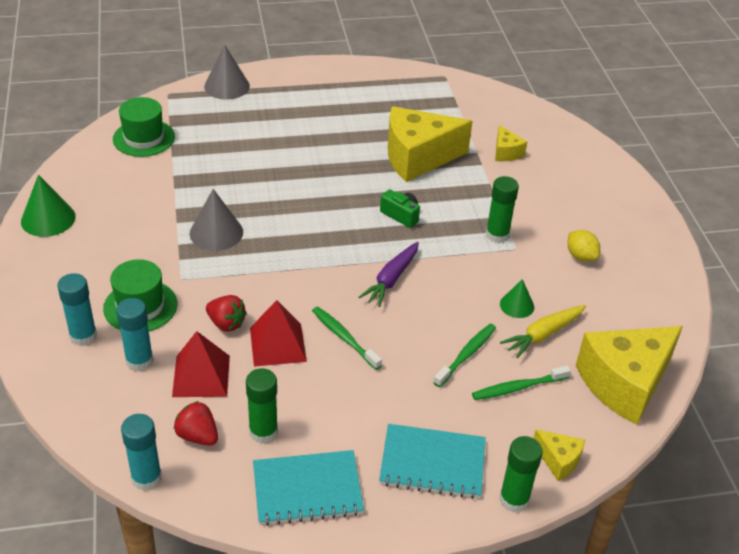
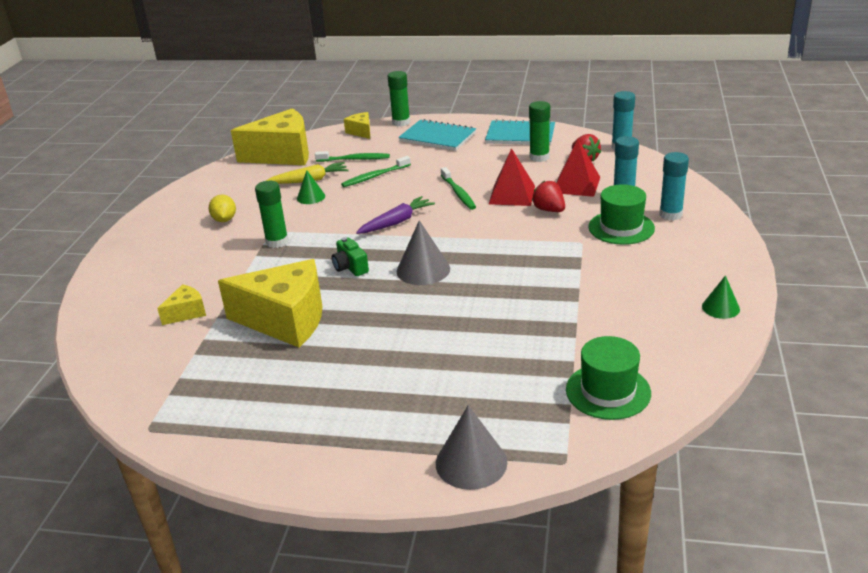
camera: 155 degrees left, 10 degrees down
green cone [21,174,76,237] -> green cone [702,275,740,319], size x0.61
grey cone [190,189,243,251] -> grey cone moved to [397,220,450,285]
yellow cheese [495,125,527,161] -> yellow cheese turned 45 degrees clockwise [157,284,206,325]

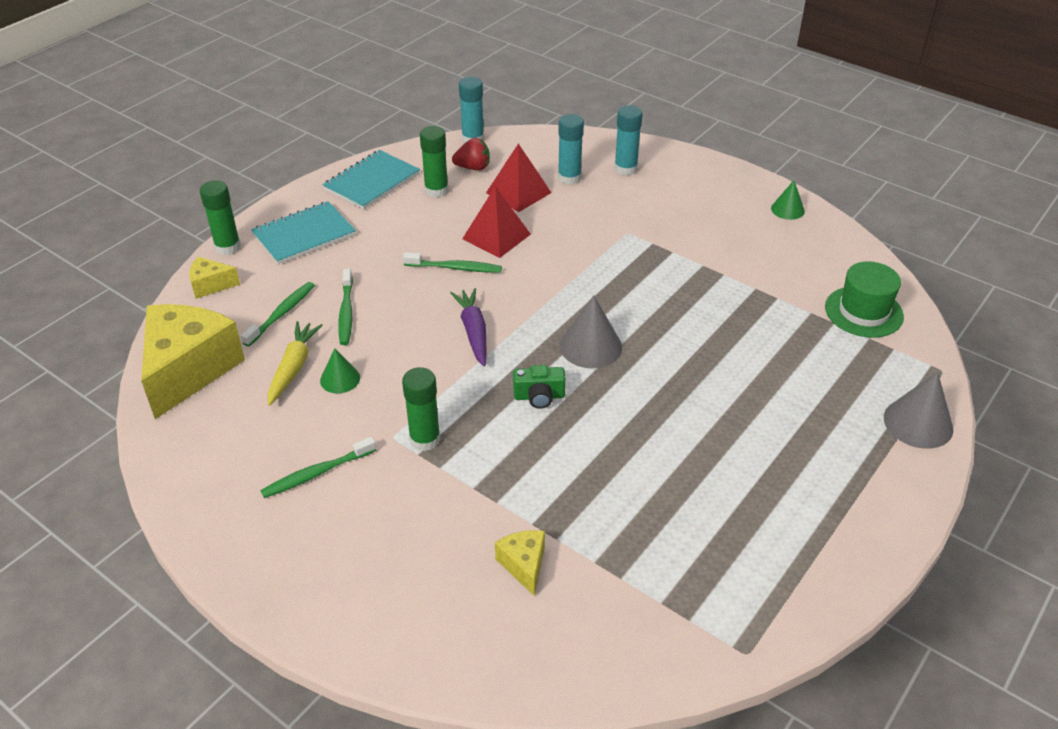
camera: 65 degrees left, 10 degrees up
yellow lemon [208,195,236,222] -> green toothbrush [260,437,376,498]
yellow cheese [218,259,323,348] -> none
red strawberry [532,181,565,212] -> none
green hat [588,184,655,245] -> none

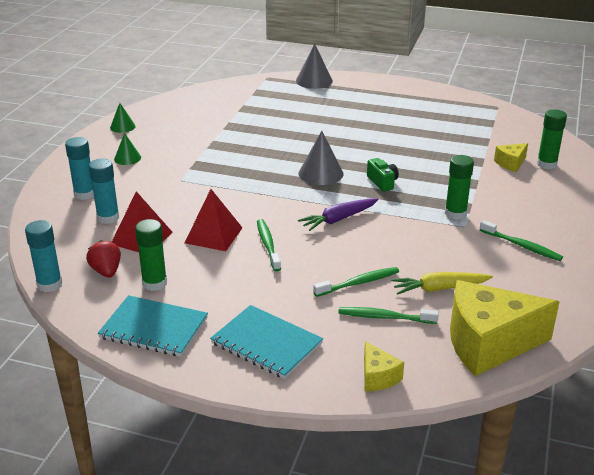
camera: 110 degrees left, 10 degrees down
green glue stick [200,180,241,255] -> green glue stick moved to [537,109,567,169]
green cone [320,349,360,394] -> green cone moved to [114,133,141,165]
green hat [825,261,904,338] -> none

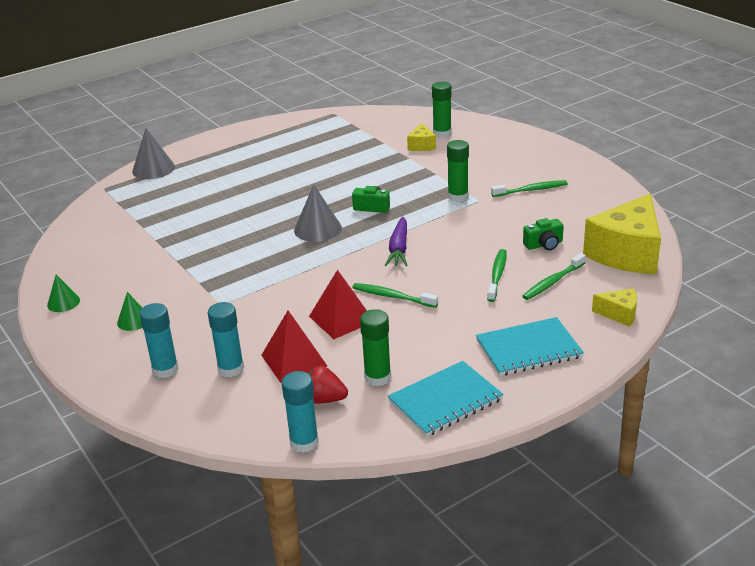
camera: 50 degrees left, 0 degrees up
yellow carrot [391,272,493,295] -> green camera [523,218,564,250]

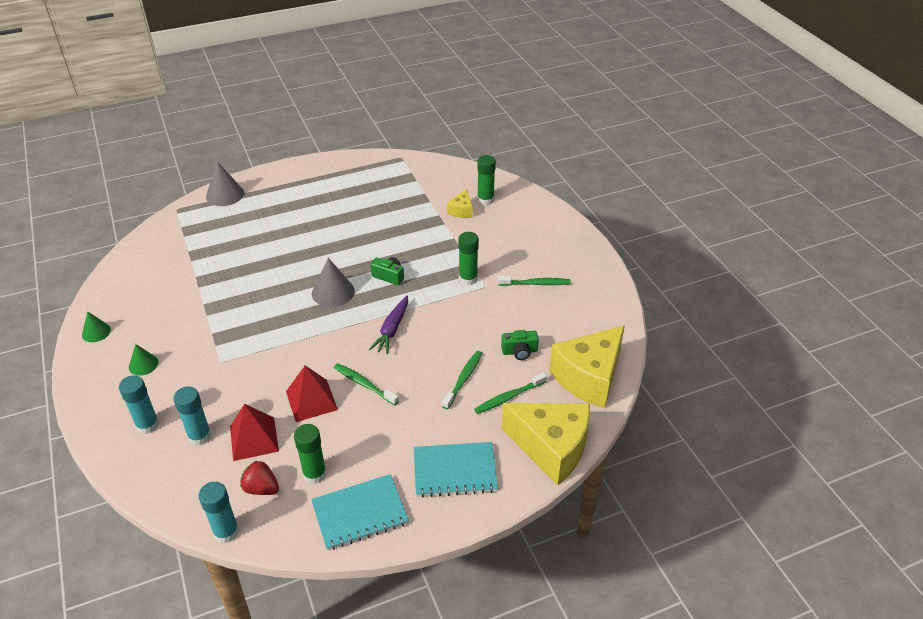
camera: 10 degrees right, 10 degrees up
yellow cheese [592,288,637,327] -> yellow cheese [502,403,590,485], size x2.20

